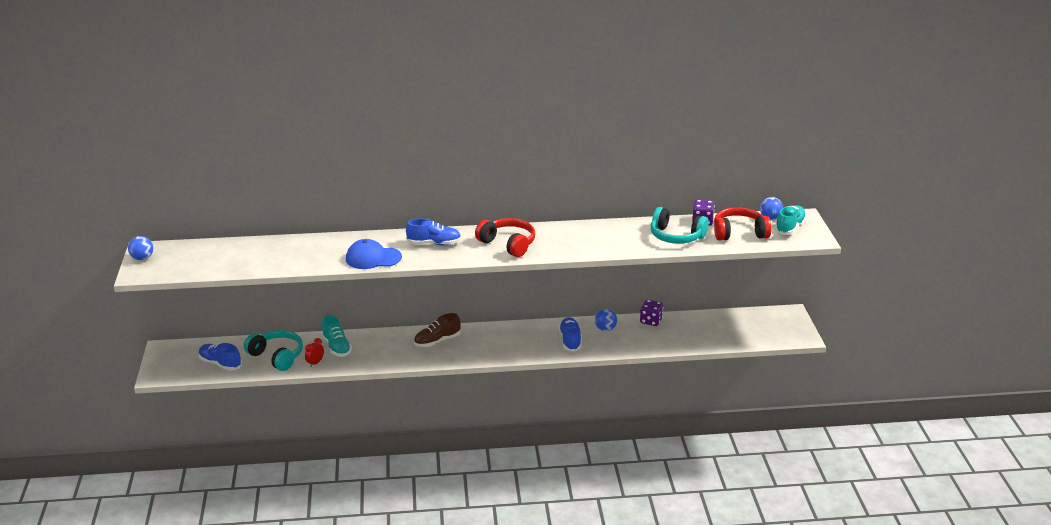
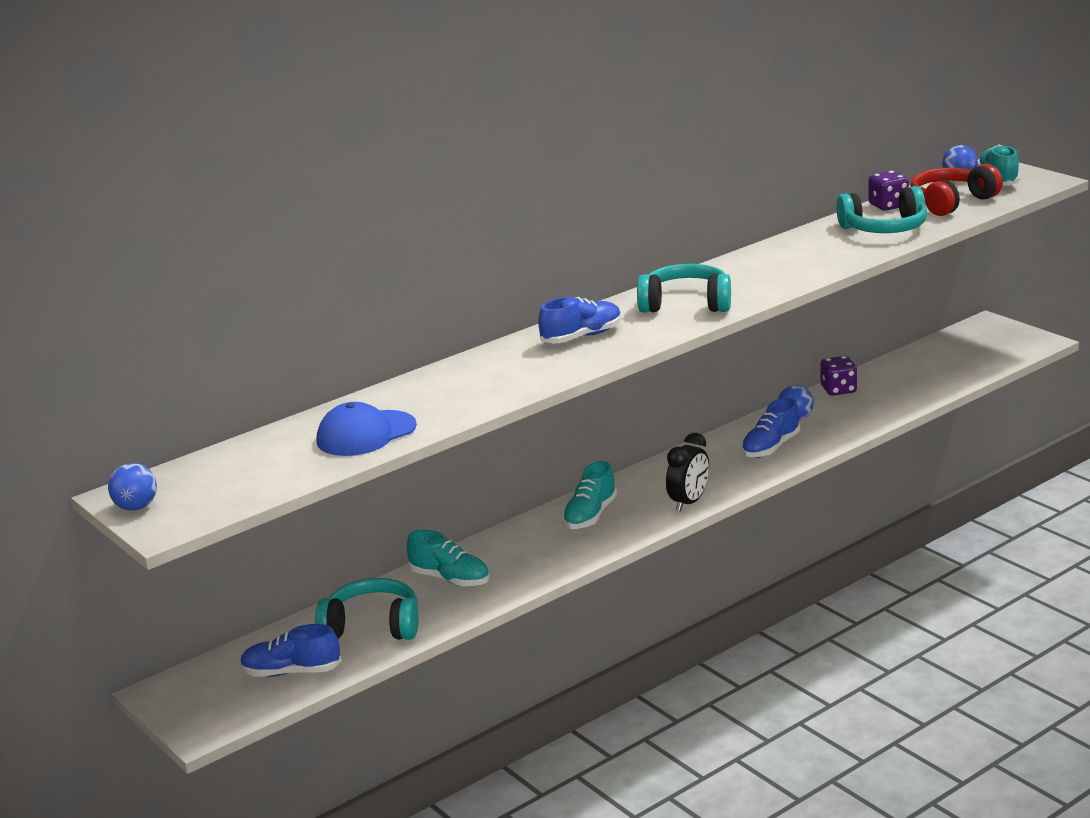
camera: 30 degrees left, 5 degrees down
red clock [305,338,324,367] -> none
blue cap [346,239,402,269] -> blue cap moved to [317,402,417,456]
brown shoe [414,313,461,347] -> turquoise shoe [562,461,617,529]
red headphones [475,218,535,257] -> turquoise headphones [637,264,731,313]
blue shoe [559,317,581,352] -> blue shoe turned 105 degrees counterclockwise [741,398,800,458]
none -> black clock [666,433,709,512]

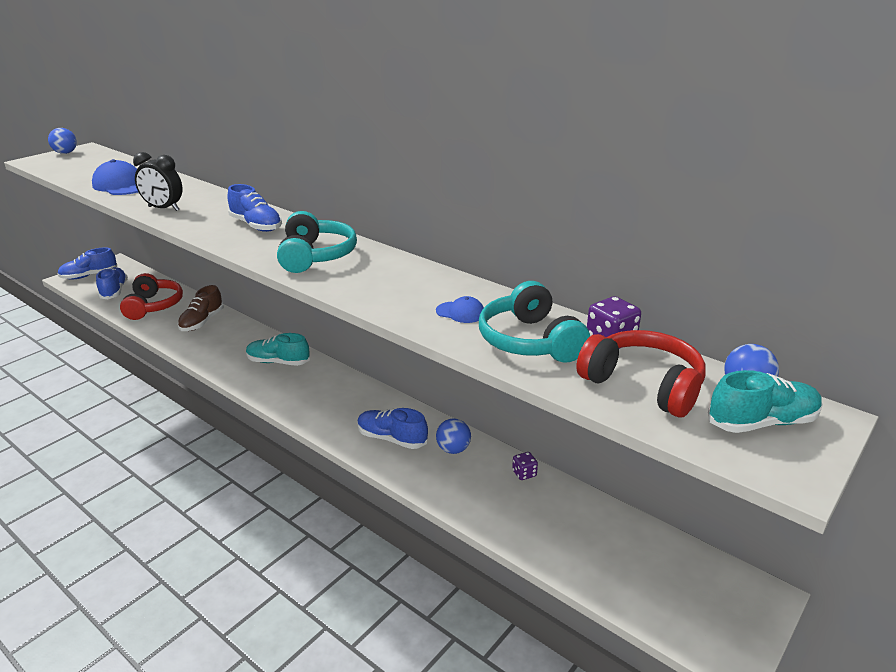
camera: 75 degrees right, 5 degrees up
turquoise headphones [315,578,419,640] -> red headphones [120,273,183,320]
turquoise shoe [407,530,490,587] -> brown shoe [178,285,224,331]
black clock [666,433,709,512] -> black clock moved to [133,152,183,211]
purple dice [820,356,857,396] -> purple dice [512,452,538,480], size x0.62
none -> blue shoe [57,247,117,279]
none -> blue cap [436,296,484,323]

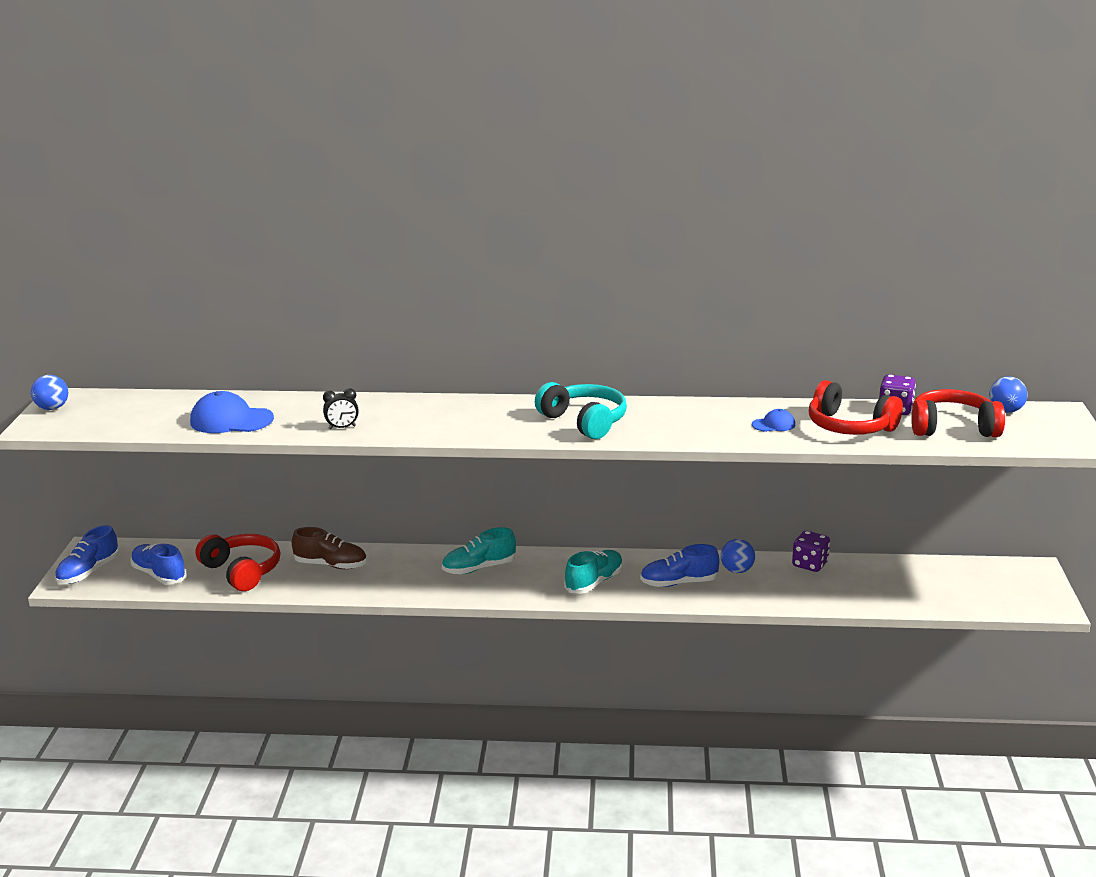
camera: 35 degrees left, 5 degrees down
black clock [133,152,183,211] -> black clock [323,388,359,430], size x0.63
brown shoe [178,285,224,331] -> brown shoe turned 60 degrees counterclockwise [292,527,367,569]
blue shoe [228,184,282,232] -> none
turquoise headphones [479,281,590,363] -> red headphones [809,380,903,435]
purple dice [512,452,538,480] -> purple dice [792,531,830,572], size x1.62
turquoise shoe [708,370,823,433] -> turquoise shoe moved to [564,550,623,594]

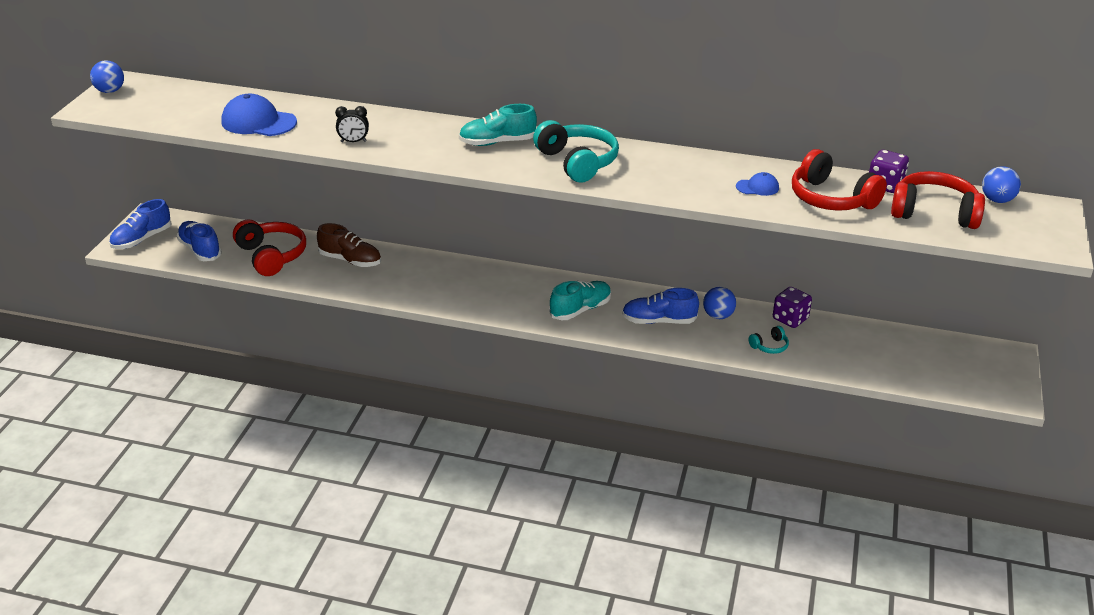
camera: 10 degrees right, 10 degrees up
turquoise shoe [442,527,516,574] -> turquoise shoe moved to [459,104,537,146]
none -> turquoise headphones [748,326,789,354]

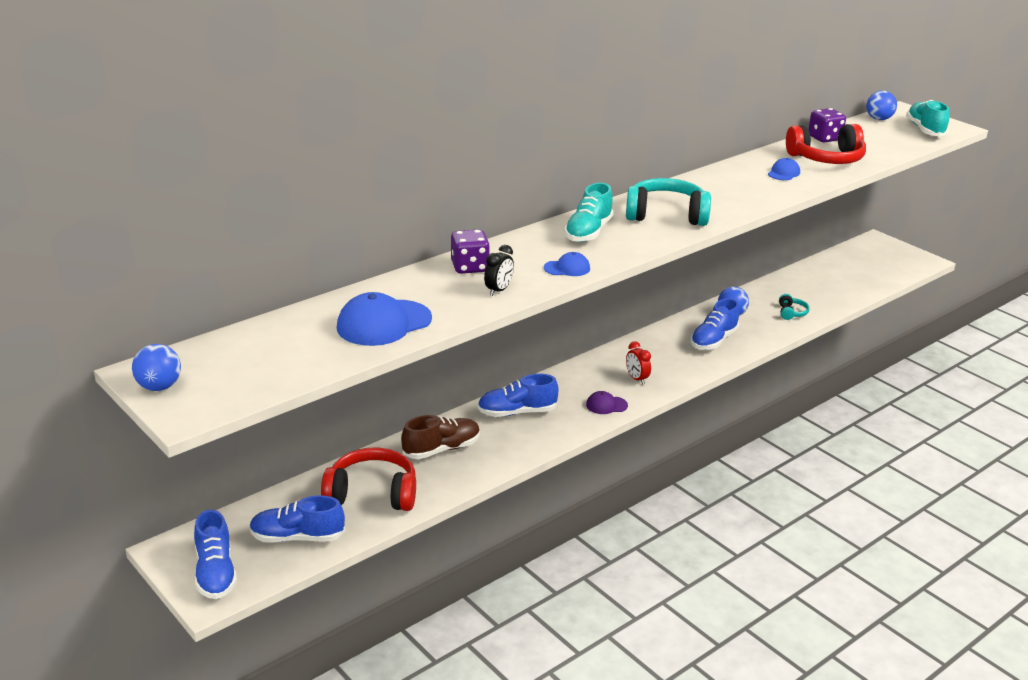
camera: 55 degrees left, 5 degrees down
turquoise shoe [549,281,611,320] -> turquoise shoe moved to [906,100,950,136]
purple dice [773,287,812,328] -> purple dice moved to [451,229,490,274]
red headphones [891,171,985,229] -> none
none -> blue shoe [477,374,558,417]
none -> blue cap [544,252,590,276]
none -> purple cap [586,391,628,414]
none -> red clock [626,341,651,385]

